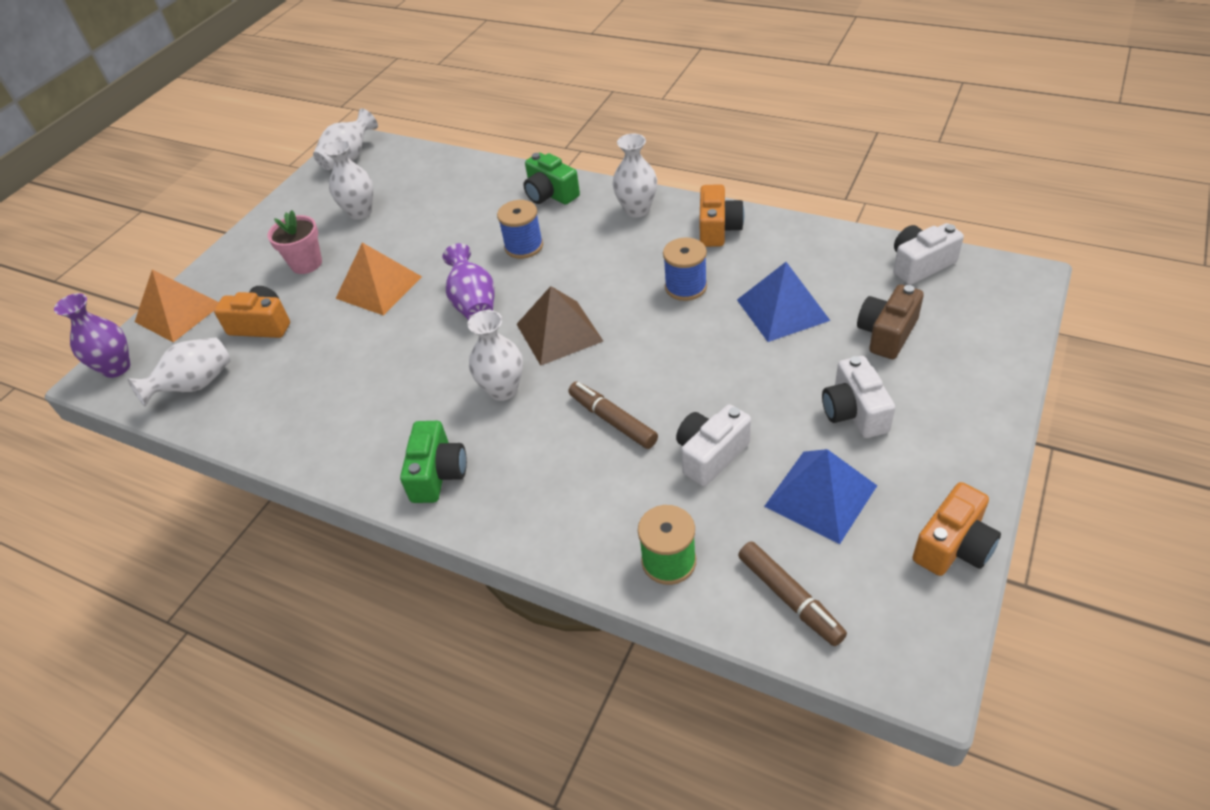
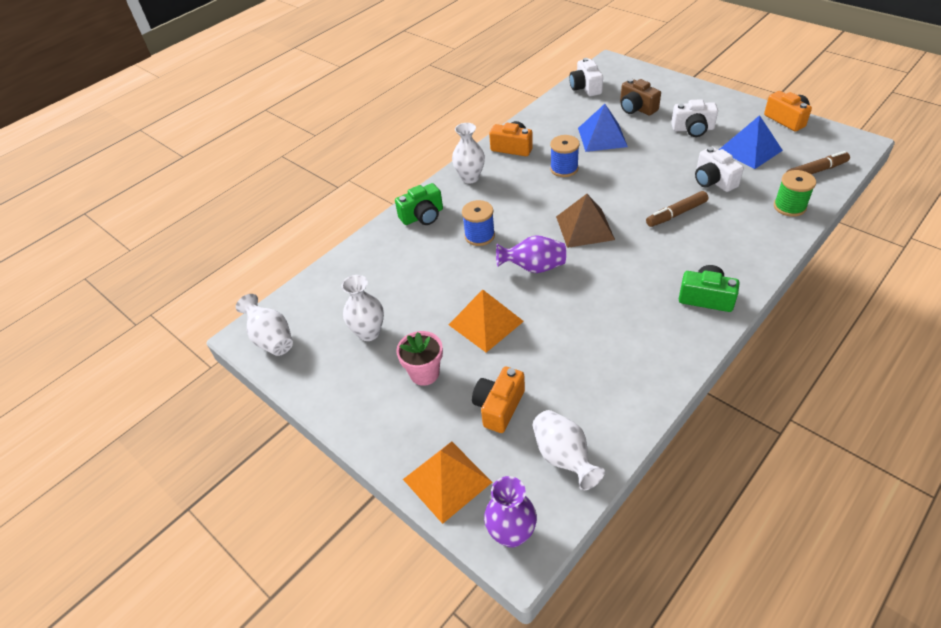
camera: 75 degrees left, 0 degrees up
white vase [467,310,523,401] -> none

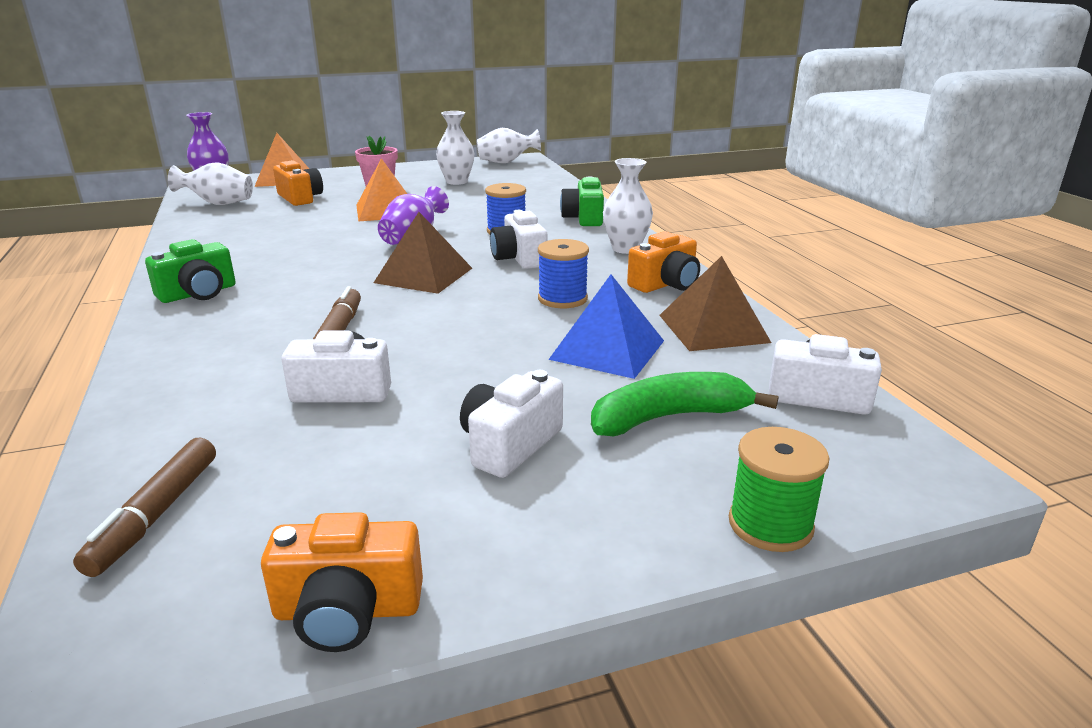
camera: 115 degrees right, 20 degrees down
brown camera [620,78,661,116] -> green banana [591,372,779,436]
blue pyramid [719,115,783,169] -> none
green spool [774,170,816,217] -> green spool moved to [729,427,829,552]
none -> white camera [490,210,547,269]
none -> brown pyramid [659,256,771,351]

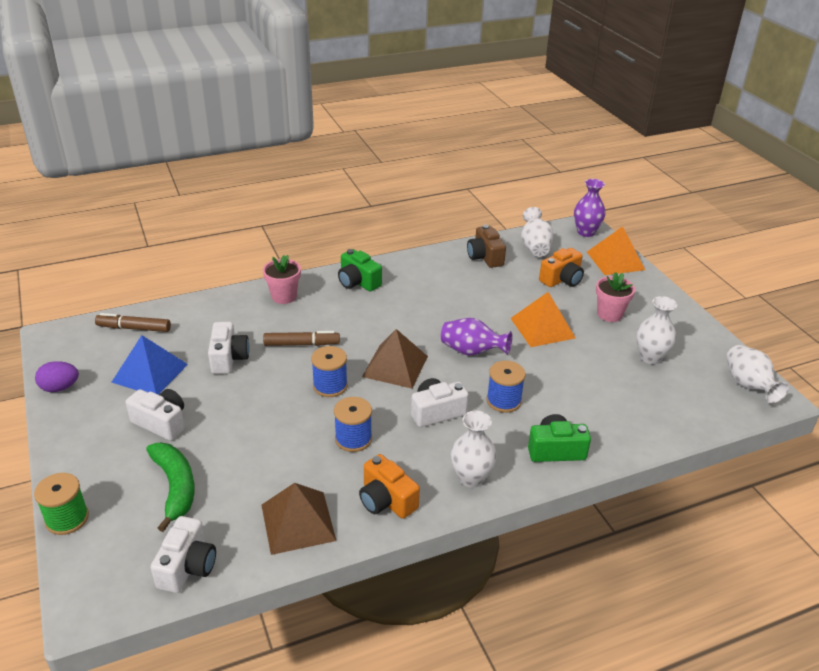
camera: 85 degrees right, 10 degrees up
orange camera [261,512,423,652] -> purple egg [35,361,79,392]
blue pyramid [548,275,664,379] -> blue pyramid moved to [112,335,188,395]
none -> pink flower pot [263,255,301,304]
none -> blue spool [311,346,348,397]
none -> brown camera [467,225,506,268]

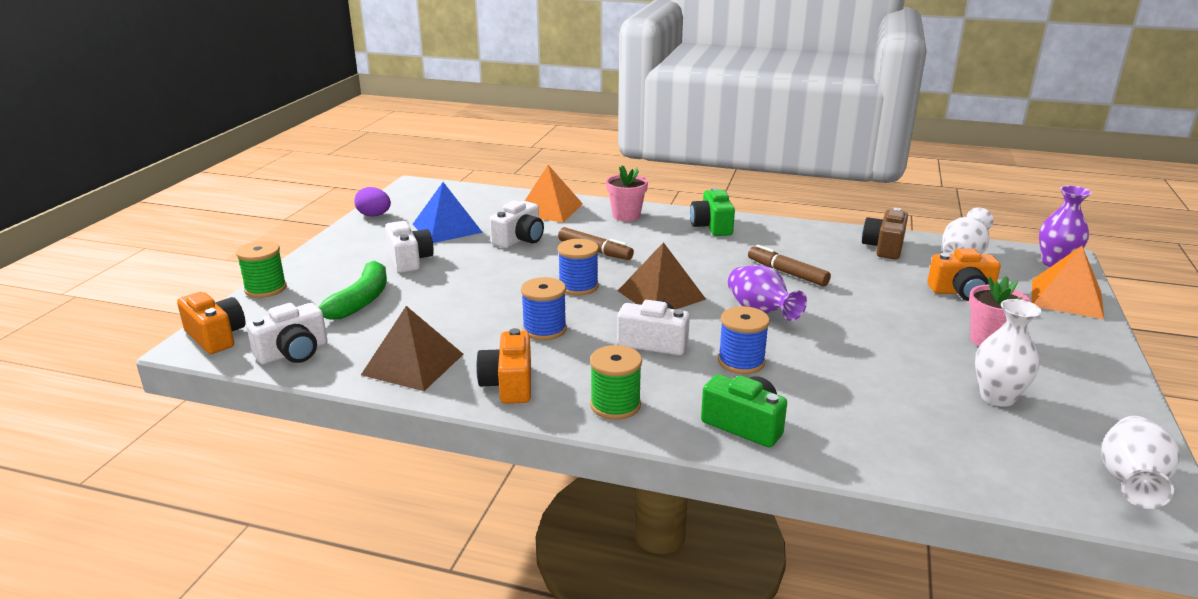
camera: 40 degrees right, 10 degrees down
brown marker [95,313,171,332] -> brown marker moved to [748,244,831,287]
white vase [451,411,497,488] -> green spool [590,345,642,420]
orange pyramid [510,292,575,347] -> orange pyramid moved to [525,165,583,222]
none -> orange camera [177,292,246,354]

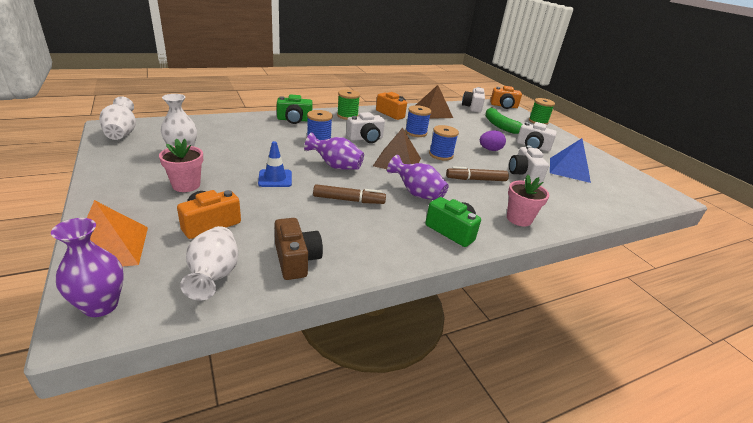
camera: 135 degrees right, 5 degrees up
purple egg [354,187,391,217] -> purple egg moved to [480,130,506,151]
orange pyramid [525,165,583,222] -> none
none -> blue traffic cone [258,141,292,187]
none -> purple vase [387,155,449,200]

